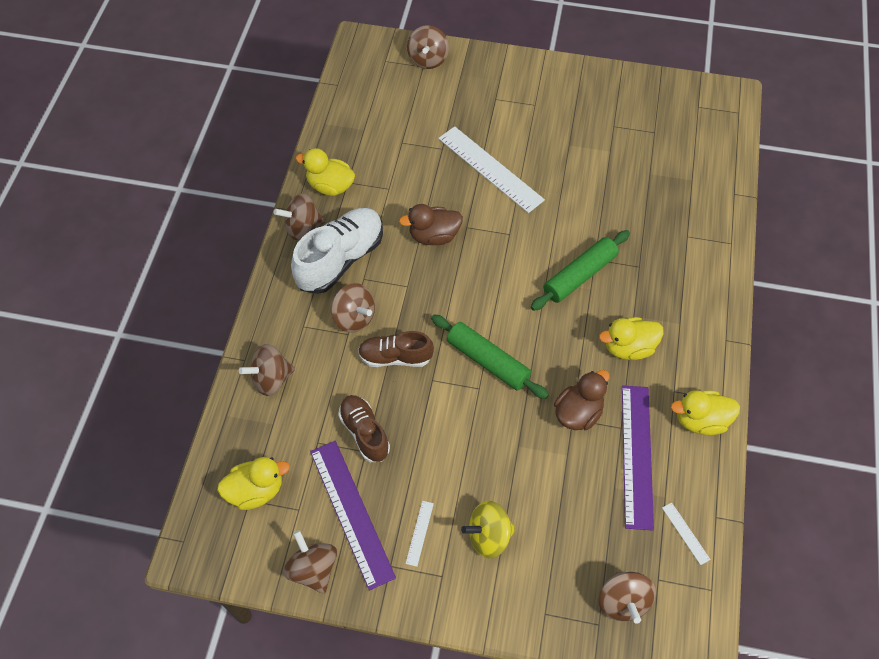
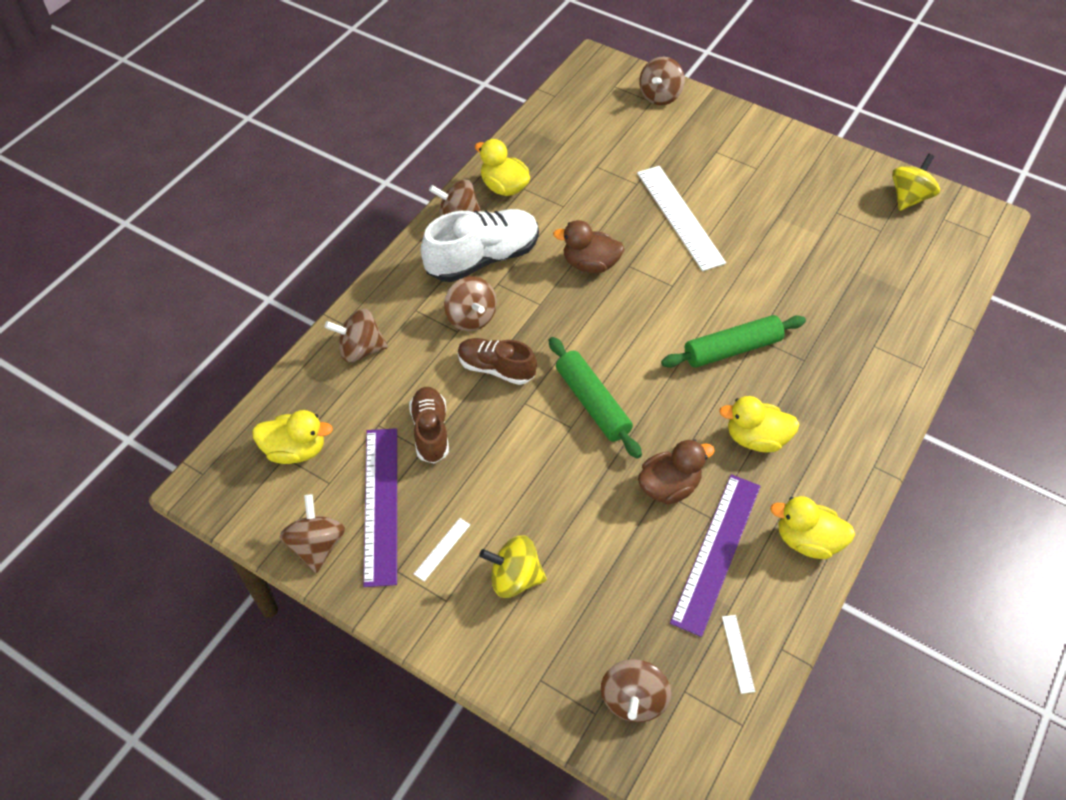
camera: 20 degrees right, 5 degrees down
none -> yellow spinning top [892,154,940,211]

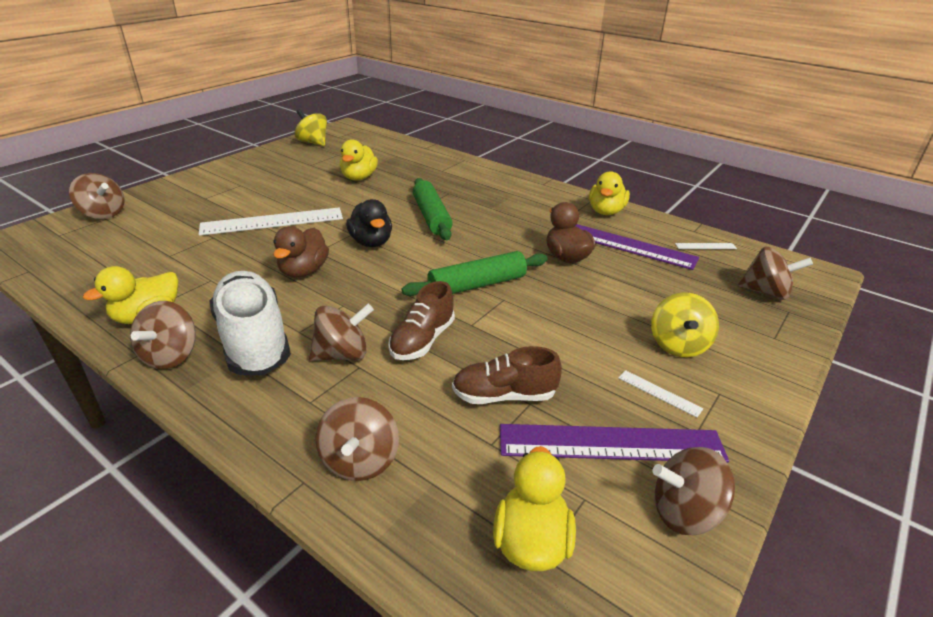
camera: 85 degrees left, 20 degrees down
yellow duck [719,396,800,452] -> yellow duck moved to [340,139,378,181]
none -> black duck [346,199,392,247]

